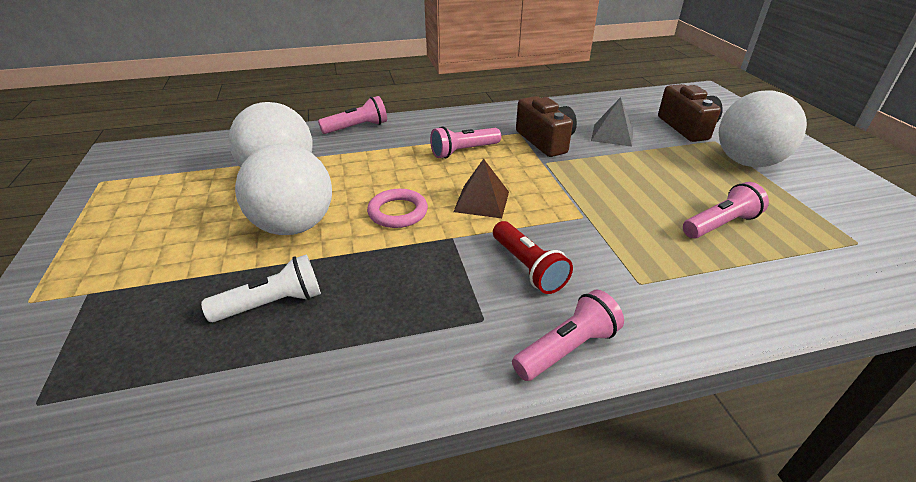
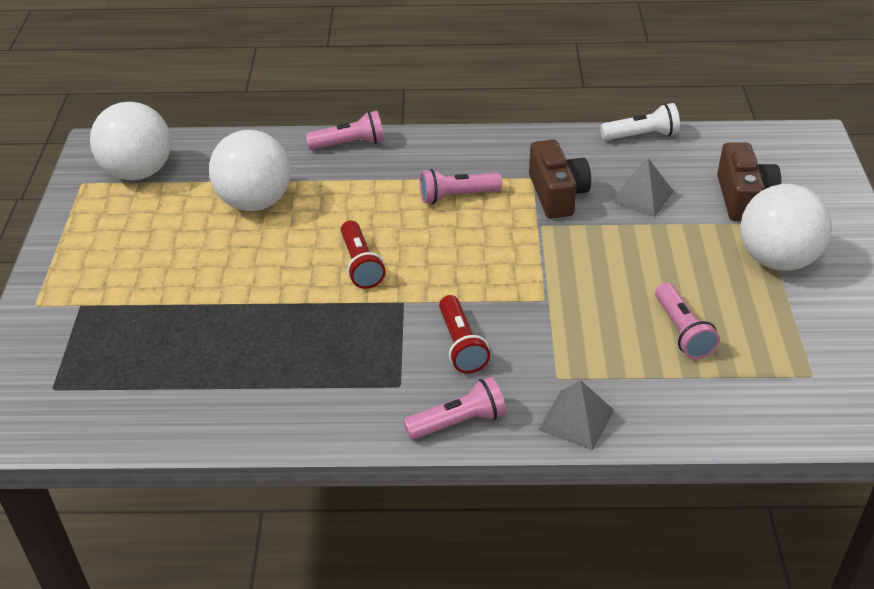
camera: 15 degrees right, 5 degrees up
white flashlight [201,254,321,322] -> white flashlight moved to [600,103,680,140]
white ball [235,144,332,235] -> white ball moved to [90,102,171,180]
pink ring [367,189,428,228] -> red flashlight [341,220,386,289]
brown pyramid [453,159,509,218] -> none
pink flashlight [683,182,769,239] -> pink flashlight turned 90 degrees clockwise [655,283,720,359]
none -> grey pyramid [538,380,614,451]

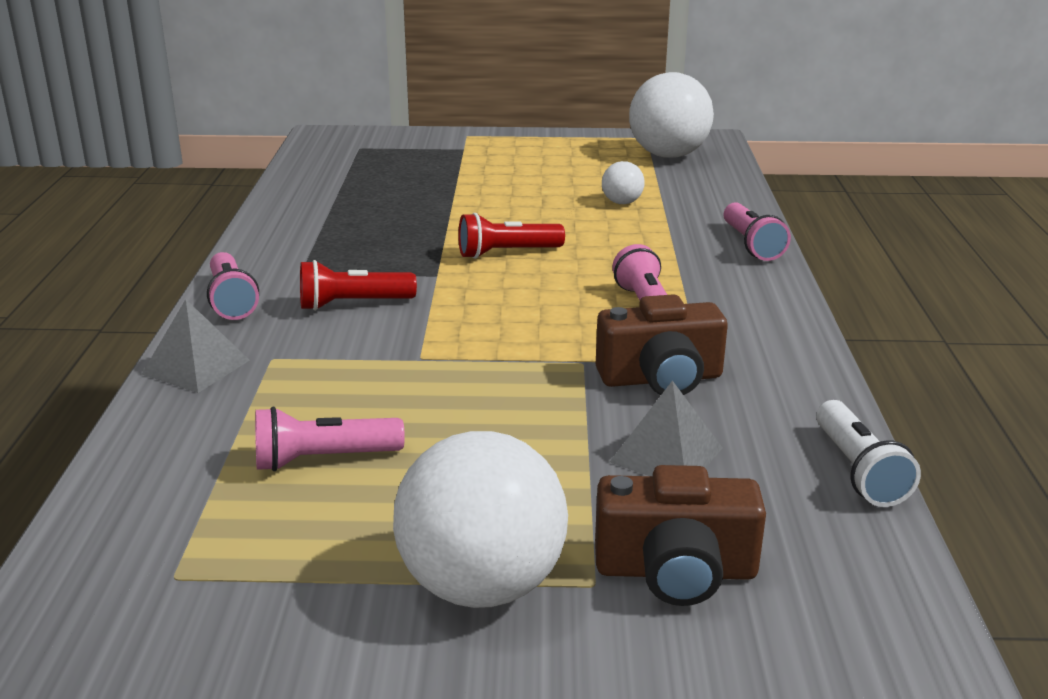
camera: 90 degrees right, 15 degrees down
white ball [209,130,291,211] -> white ball [602,161,645,204], size x0.46

